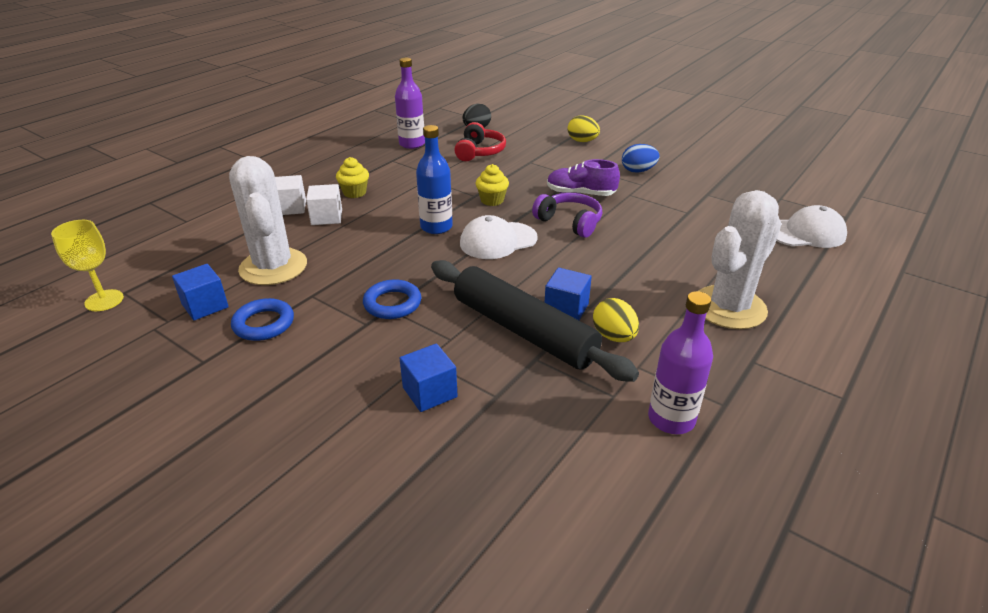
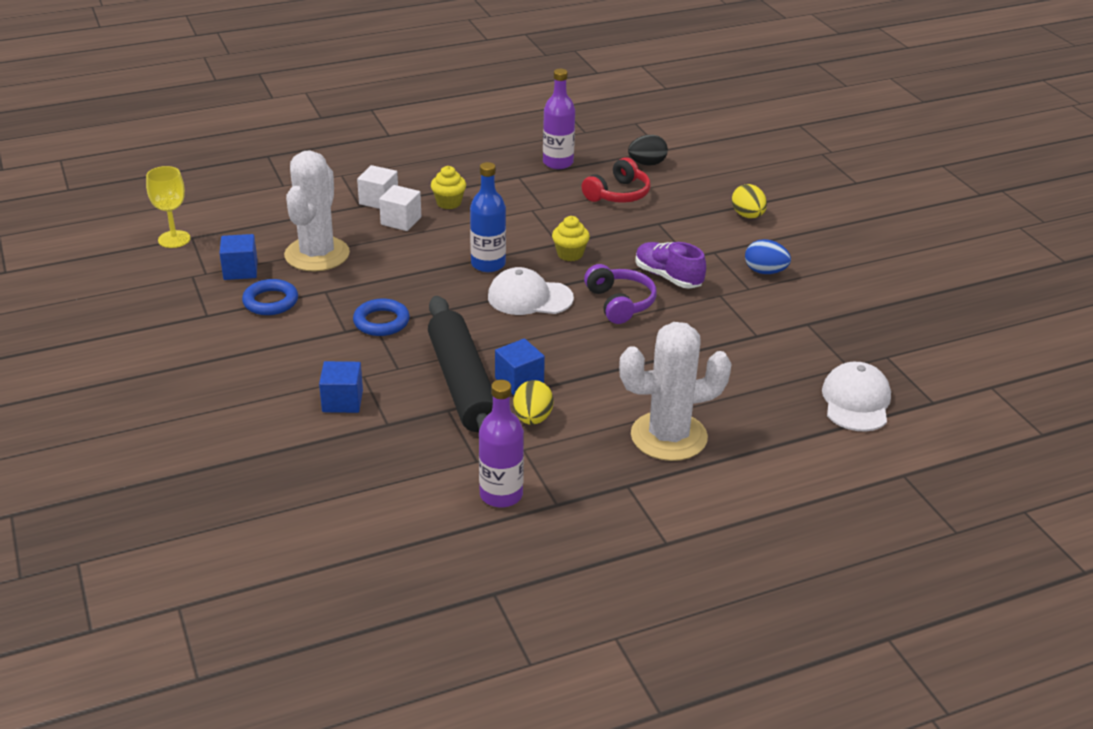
camera: 30 degrees right, 0 degrees up
white cap [776,205,847,248] -> white cap turned 105 degrees counterclockwise [822,362,891,432]

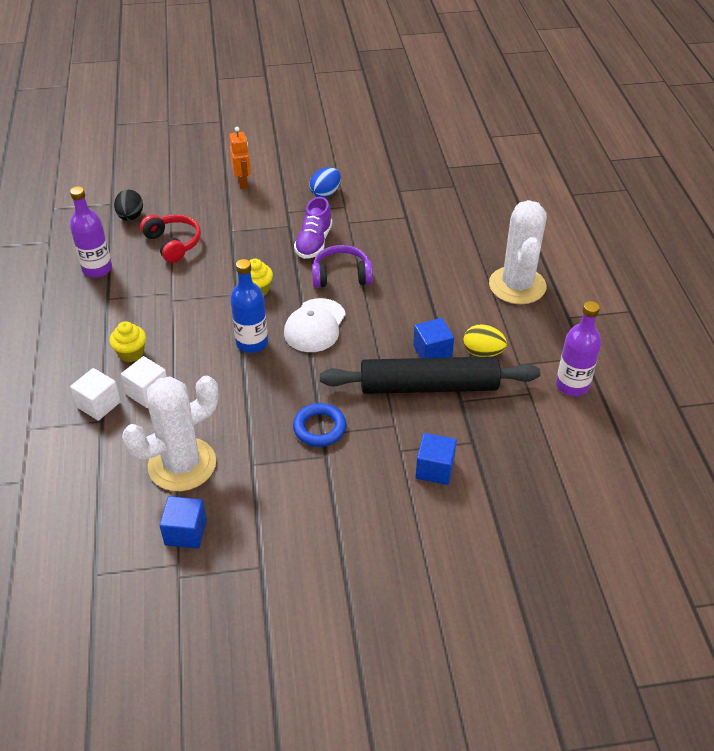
camera: 75 degrees left, 10 degrees up
yellow goblet [146,166,190,248] -> none
blue ring [242,279,298,315] -> none
white cactus [284,150,350,271] -> white cactus turned 60 degrees counterclockwise [122,375,219,491]
purple shoe [635,242,706,289] -> purple shoe turned 45 degrees counterclockwise [294,197,332,259]
yellow egg [732,184,767,218] -> orange robot [229,127,251,189]
white cap [822,362,891,432] -> none

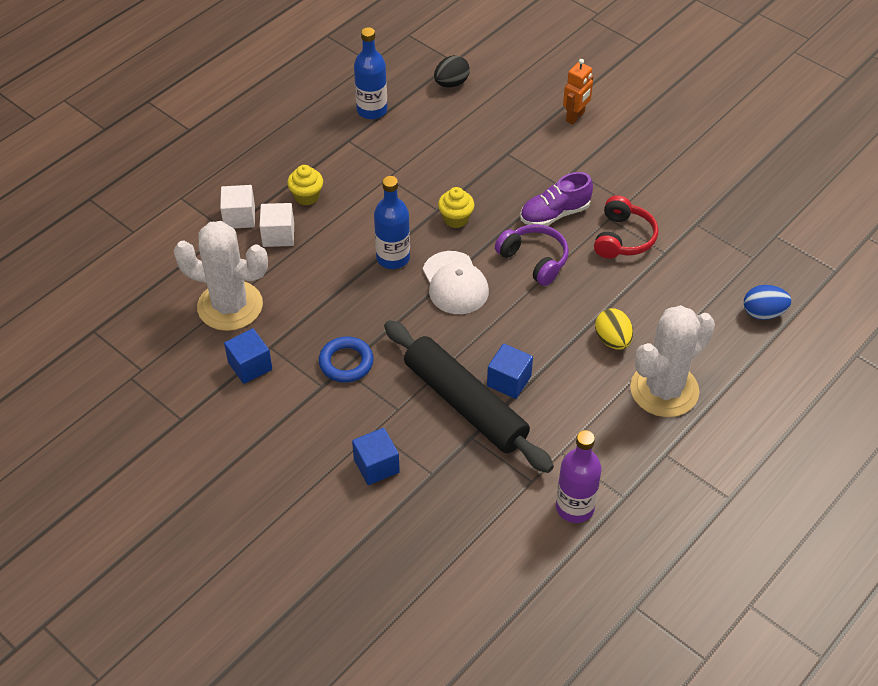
camera: 50 degrees right, 5 degrees up
purple bottle [70,186,112,278] -> blue bottle [354,27,387,119]
red headphones [140,214,201,263] -> red headphones moved to [594,195,658,259]
blue cube [159,496,207,549] -> blue cube moved to [224,328,272,384]
white cap [284,298,346,352] -> white cap turned 90 degrees counterclockwise [423,251,489,314]
blue egg [309,167,341,198] -> blue egg moved to [744,285,791,320]
yellow egg [463,324,507,357] -> yellow egg moved to [595,308,633,350]

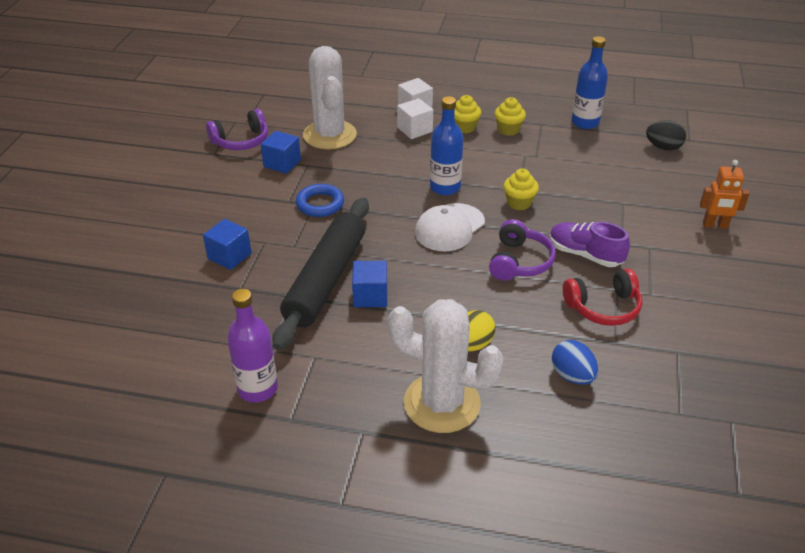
camera: 60 degrees right, 10 degrees down
blue egg [744,285,791,320] -> blue egg moved to [552,340,598,385]
none -> purple headphones [206,109,268,150]
none -> yellow cupcake [494,97,526,136]

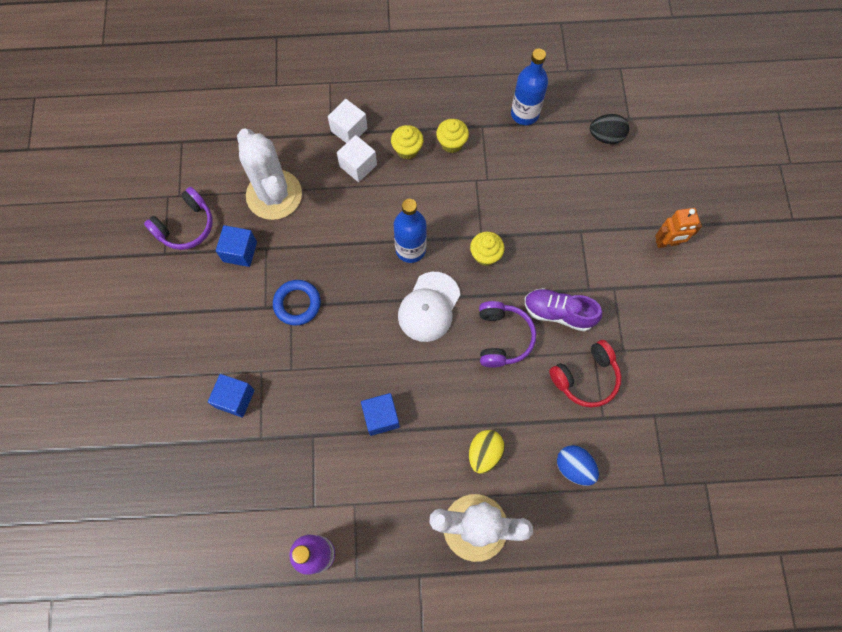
camera: 15 degrees left, 30 degrees up
black rolling pin [272,198,369,350] -> none

